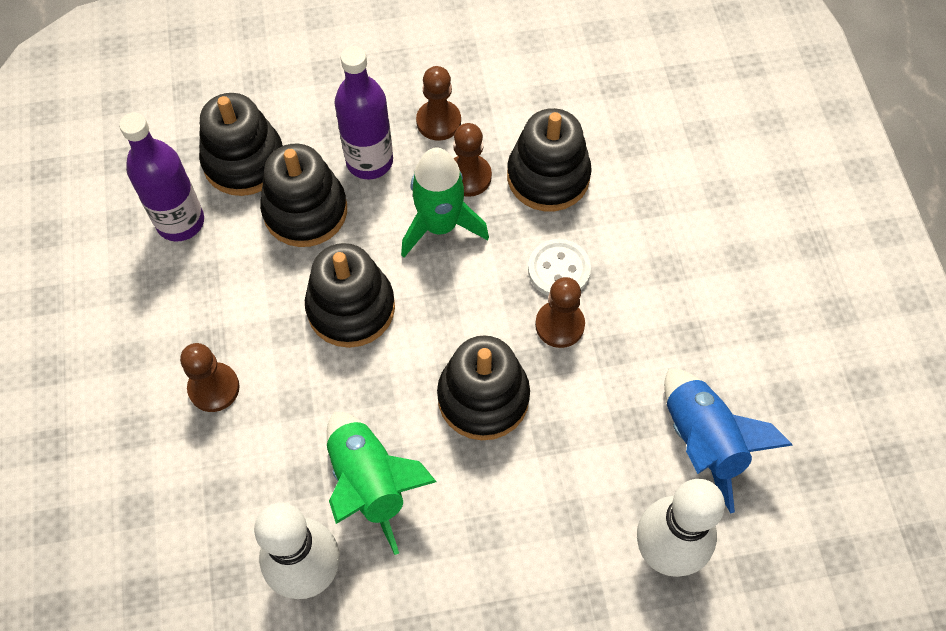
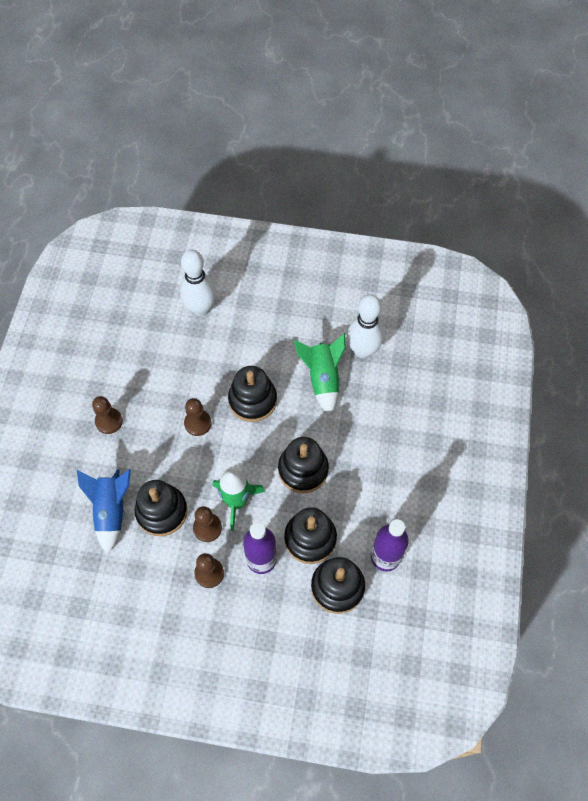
camera: 160 degrees left, 0 degrees up
brown pawn [180,343,240,412] -> brown pawn moved to [92,396,123,434]
white button [528,239,591,296] -> none
blue rocket [664,368,793,514] -> blue rocket moved to [77,469,131,554]

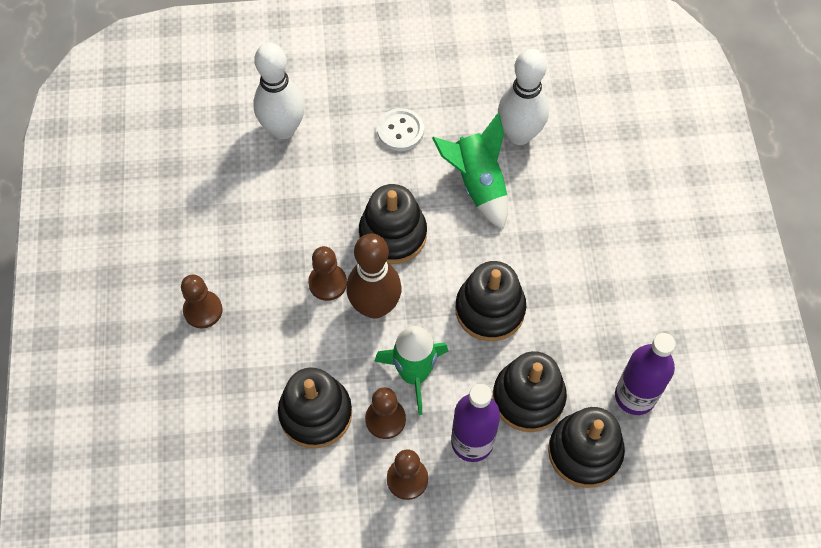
camera: 15 degrees left, 0 degrees up
blue rocket [77,469,131,554] -> none
none -> brown bowling pin [346,234,402,319]
none -> white button [377,108,424,151]

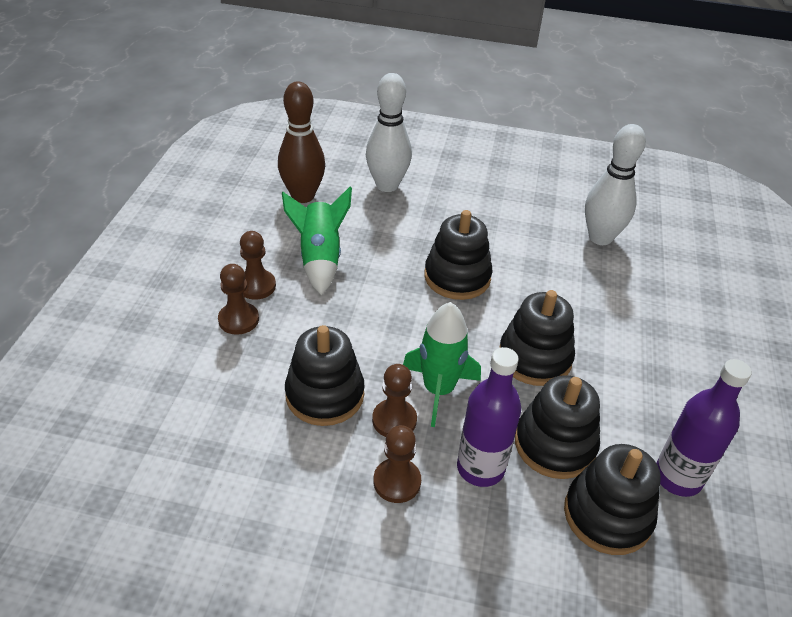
camera: 15 degrees right, 20 degrees down
brown pawn [308,246,347,301] -> brown pawn moved to [218,264,259,335]
brown bowling pin [346,234,402,319] -> brown bowling pin moved to [278,81,325,203]
white button [377,108,424,151] -> none
green rocket [432,113,508,229] -> green rocket moved to [282,187,352,295]

